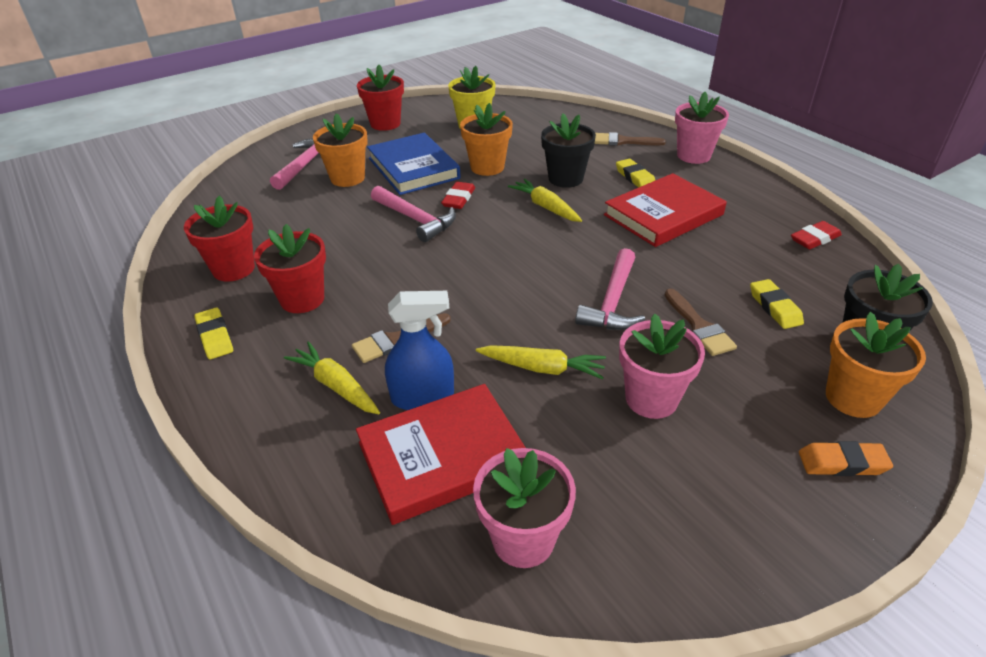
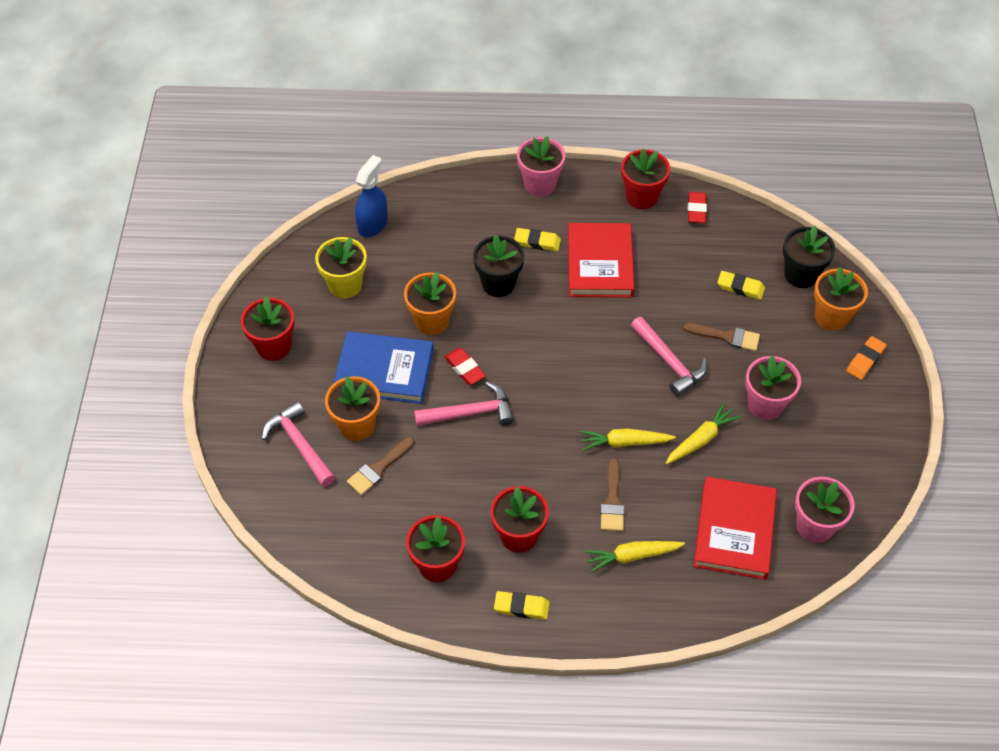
camera: 55 degrees left, 15 degrees up
blue spray bottle [385,291,454,410] -> blue spray bottle moved to [355,155,388,238]
yellow carrot [508,178,582,222] -> yellow carrot moved to [580,429,676,451]
brown brush [594,132,666,146] -> brown brush moved to [347,437,414,495]
none -> red flower pot [621,149,670,209]

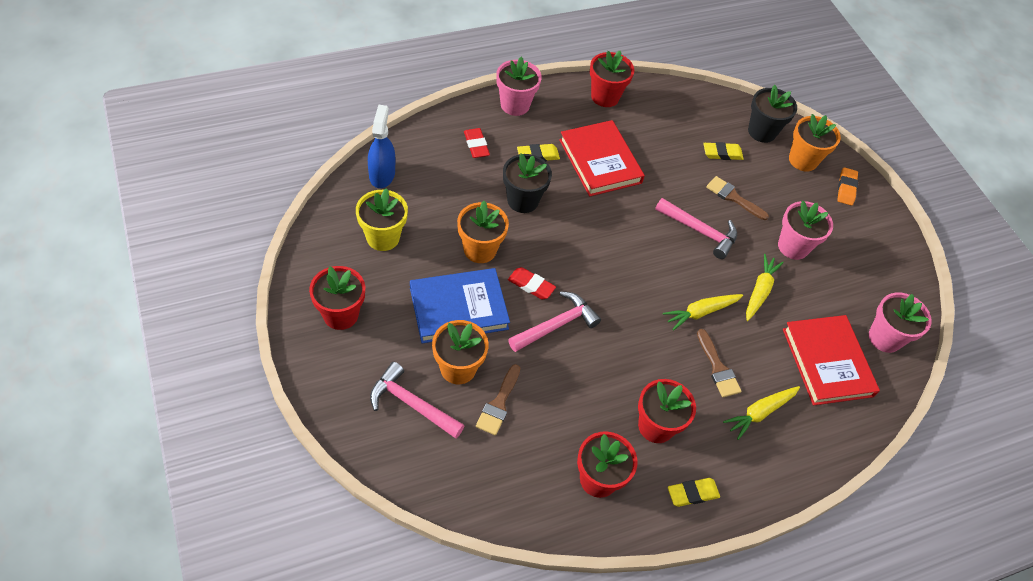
camera: 30 degrees left, 0 degrees up
brown brush [683,323,760,351] -> brown brush turned 135 degrees counterclockwise [706,176,769,220]
red eraser [688,192,707,223] -> red eraser moved to [464,128,490,158]

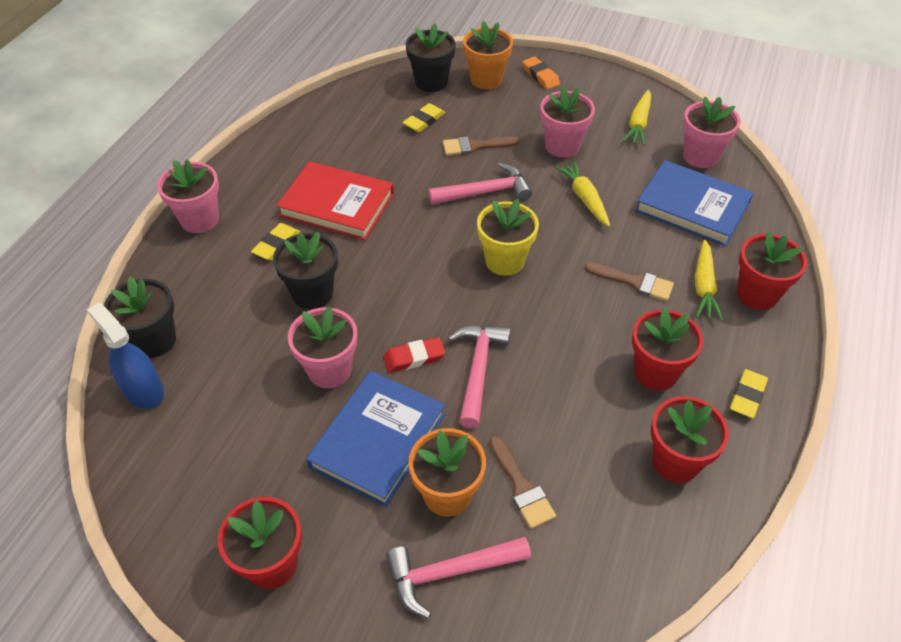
camera: 40 degrees left, 5 degrees down
yellow flower pot [356,188,408,251] -> yellow flower pot moved to [477,199,539,276]
orange flower pot [457,201,509,263] -> pink flower pot [288,306,357,388]
red eraser [464,128,490,158] -> none
red flower pot [590,51,634,107] -> red flower pot moved to [737,231,807,310]
yellow carrot [663,294,743,331] -> yellow carrot moved to [623,90,651,146]
red book [783,315,880,406] -> blue book [635,160,754,246]
none -> black flower pot [104,277,176,358]

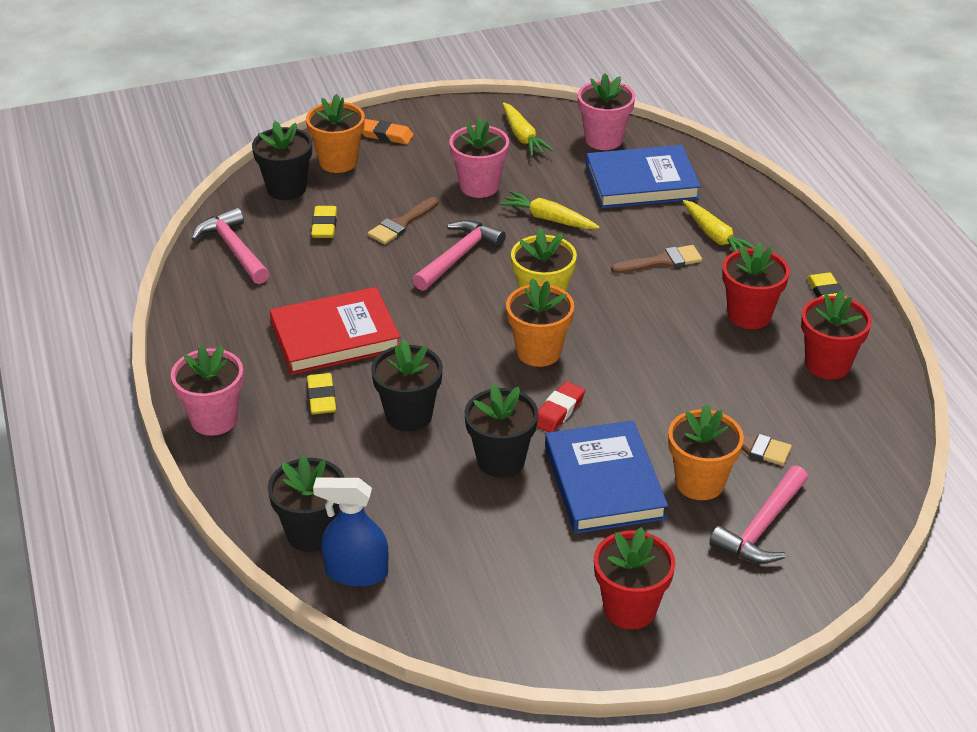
camera: 40 degrees left, 10 degrees down
pink flower pot [288,306,357,388] -> black flower pot [465,384,538,478]
pink hammer [448,325,511,428] -> pink hammer moved to [192,208,269,284]
red flower pot [737,231,807,310] -> none
none -> orange flower pot [506,278,574,367]

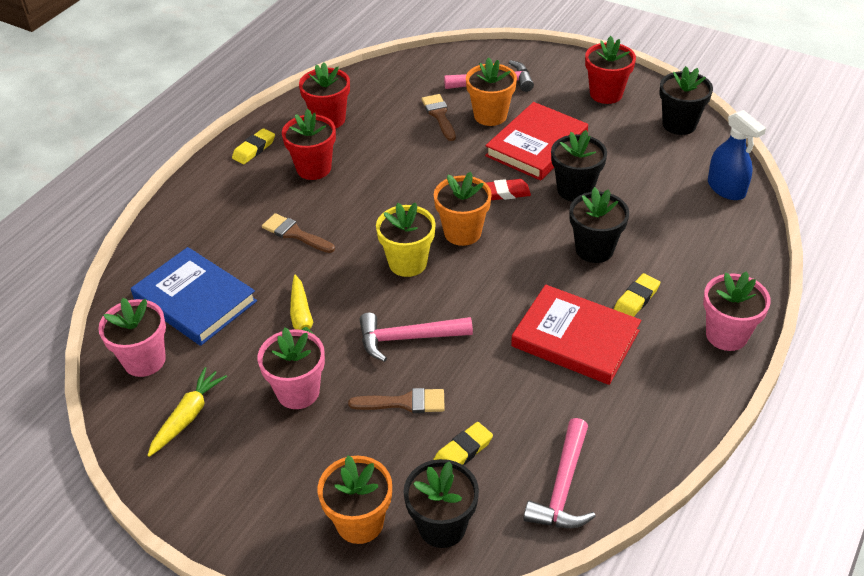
camera: 130 degrees left, 5 degrees up
black flower pot [268,455,345,552] -> black flower pot moved to [659,66,713,135]
orange eraser [362,119,414,145] -> none
blue book [545,420,668,534] -> red book [485,102,588,181]
yellow carrot [683,200,755,252] -> none

